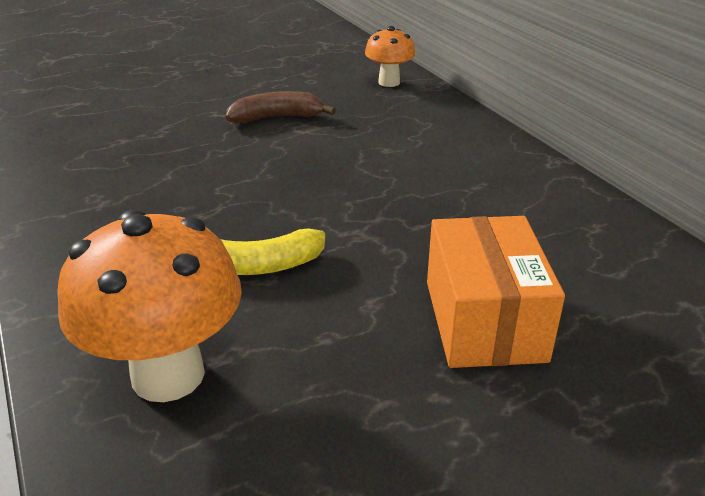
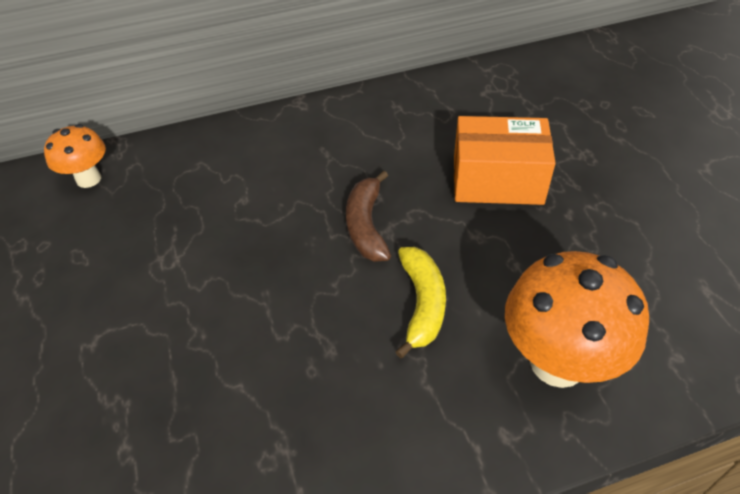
camera: 80 degrees left, 15 degrees up
brown banana [226,91,336,123] -> brown banana moved to [346,171,391,262]

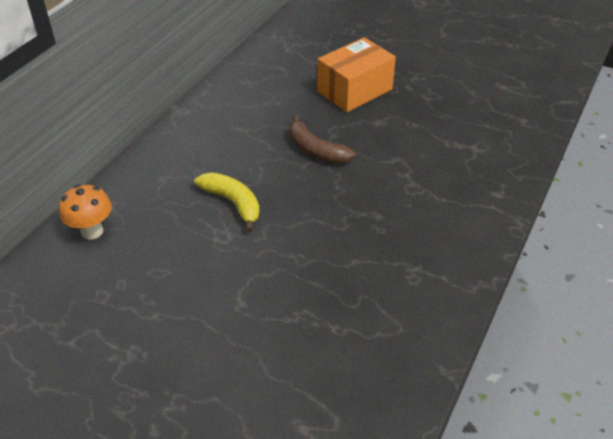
camera: 45 degrees left, 5 degrees down
yellow banana [395,247,446,358] -> yellow banana moved to [194,172,260,232]
orange mushroom [505,251,649,388] -> none

